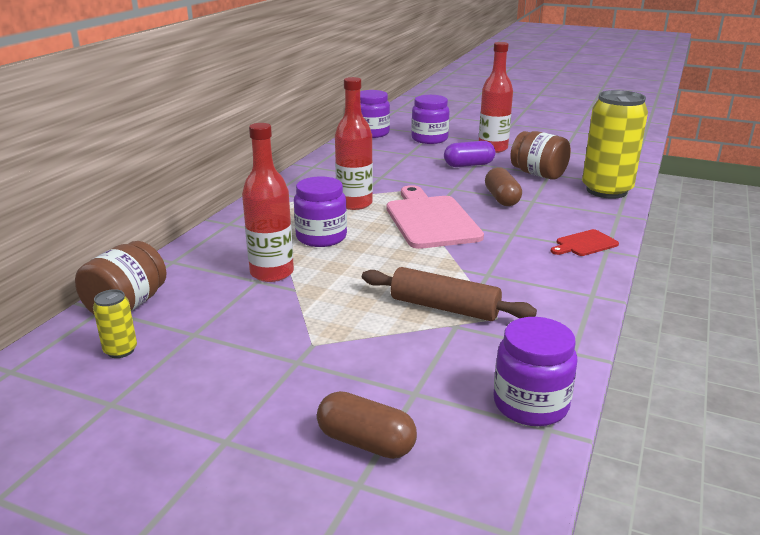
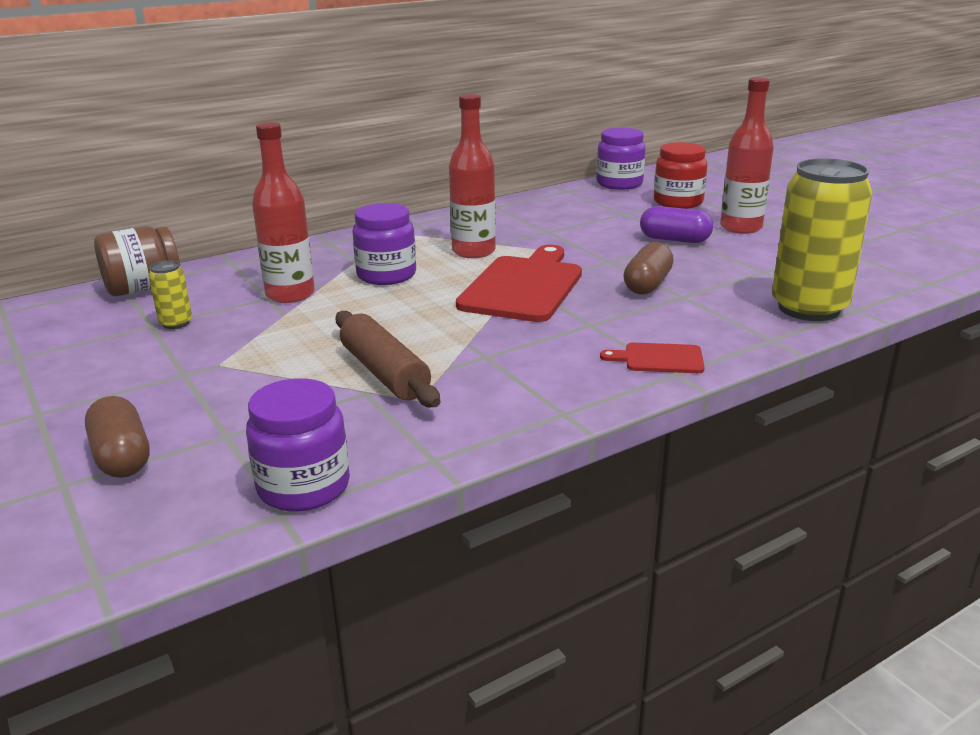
camera: 35 degrees right, 0 degrees up
yellow can [93,289,137,358] -> yellow can moved to [148,260,192,329]
pink cutting board [386,185,484,249] -> red cutting board [456,245,582,322]
purple jar [411,95,450,144] -> red jar [654,142,707,209]
brown jar [510,131,571,180] -> none

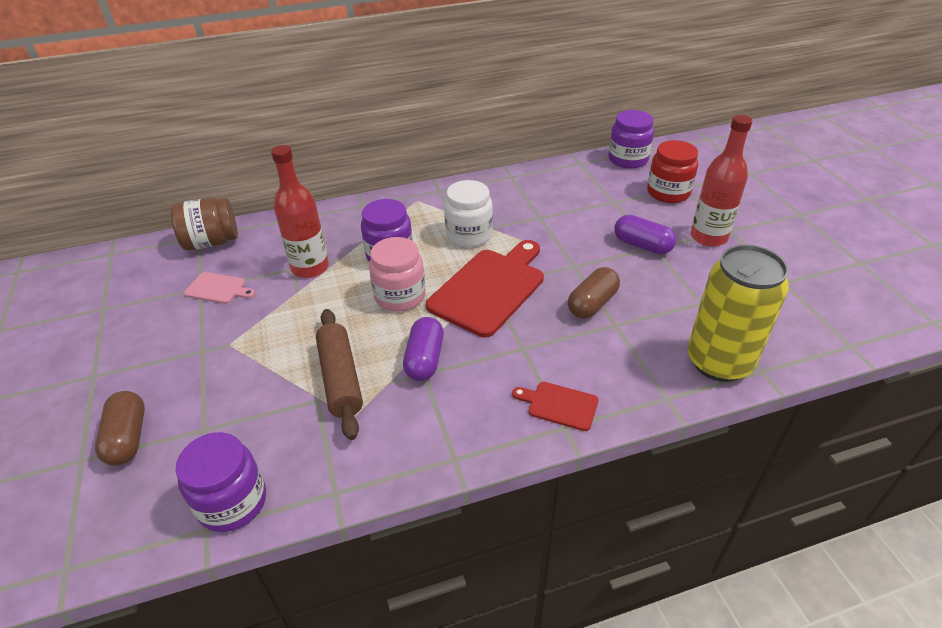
camera: 15 degrees right, 15 degrees up
yellow can [148,260,192,329] -> pink cutting board [184,272,255,304]
red bottle [449,94,496,258] -> white jar [444,180,493,247]
none -> pink jar [369,237,426,312]
none -> purple capsule [403,317,444,381]

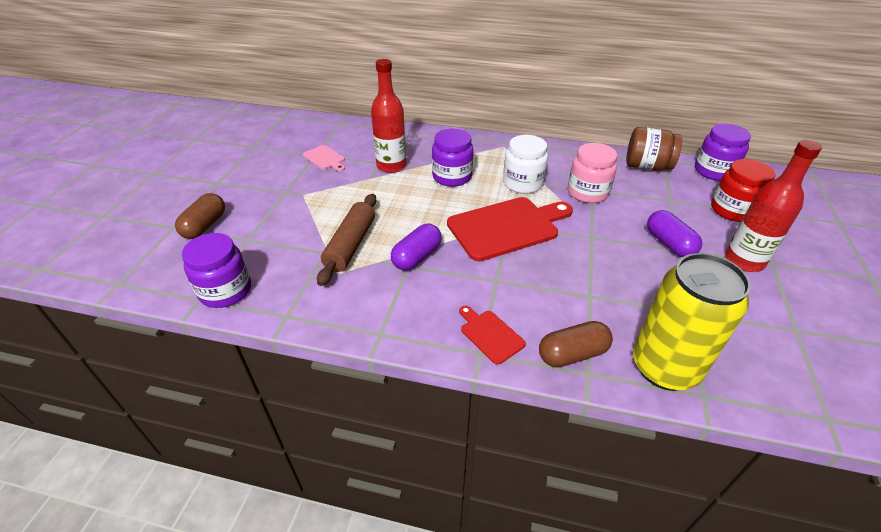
camera: 30 degrees right, 0 degrees up
brown jar [171,197,238,251] -> brown jar moved to [626,127,682,171]
pink jar [369,237,426,312] -> pink jar moved to [568,143,617,203]
brown capsule [568,267,620,319] -> brown capsule moved to [539,321,613,367]

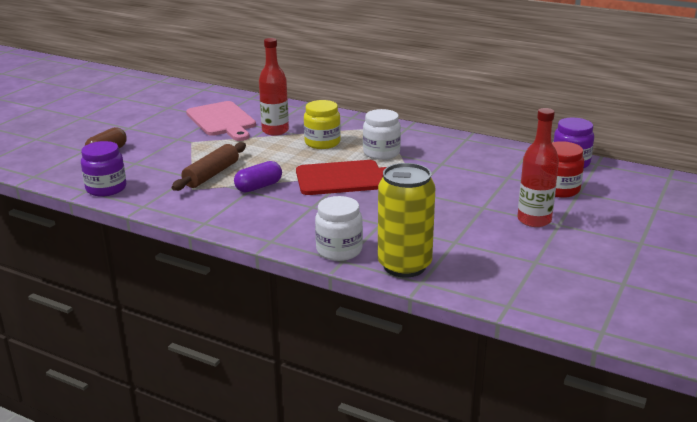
camera: 15 degrees right, 15 degrees down
pink cutting board [303,145,345,171] -> pink cutting board [186,101,256,141], size x2.09
purple jar [432,129,473,187] -> yellow jar [304,100,341,149]
red cutting board [459,306,526,365] -> none
brown capsule [539,321,613,367] -> white jar [315,196,363,261]
pink jar [568,143,617,203] -> none
brown jar [626,127,682,171] -> none
purple capsule [647,210,702,257] -> none

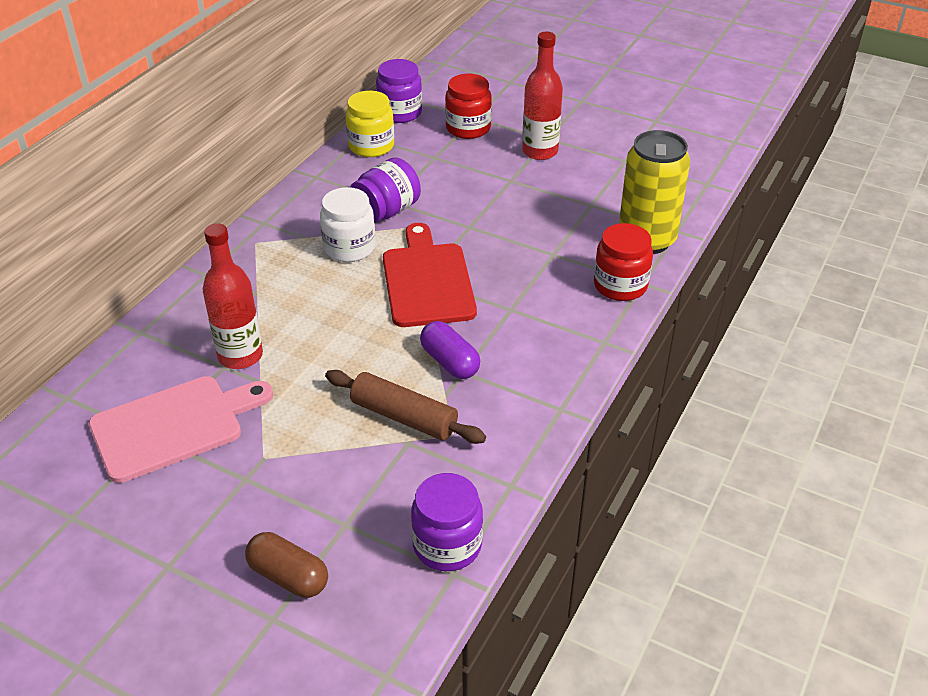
camera: 90 degrees left, 15 degrees up
yellow jar [304,100,341,149] -> yellow jar moved to [346,91,394,157]
white jar [315,196,363,261] -> red jar [594,223,653,301]
none -> purple jar [350,157,421,223]

